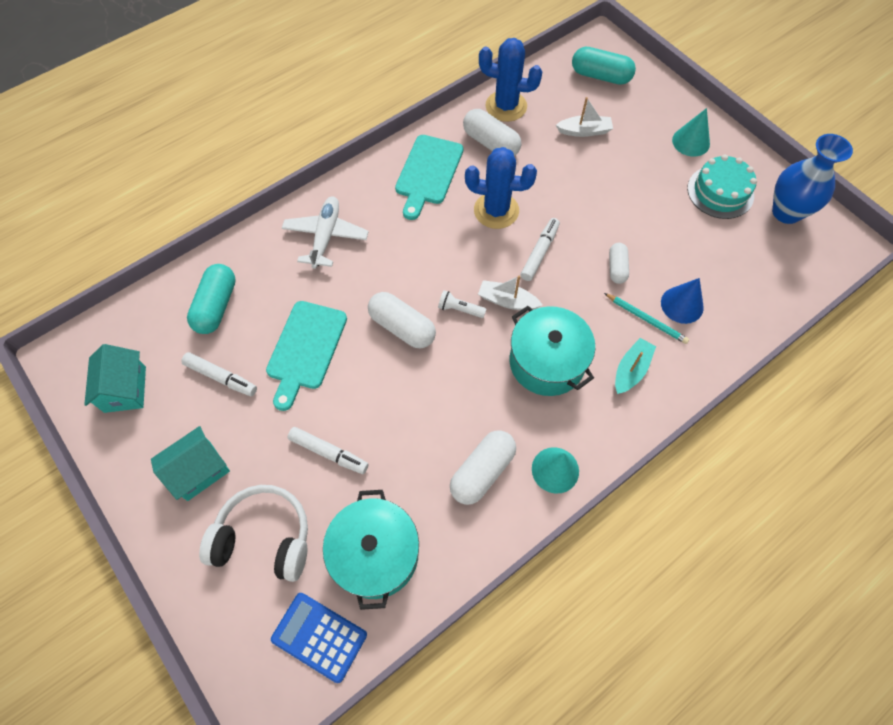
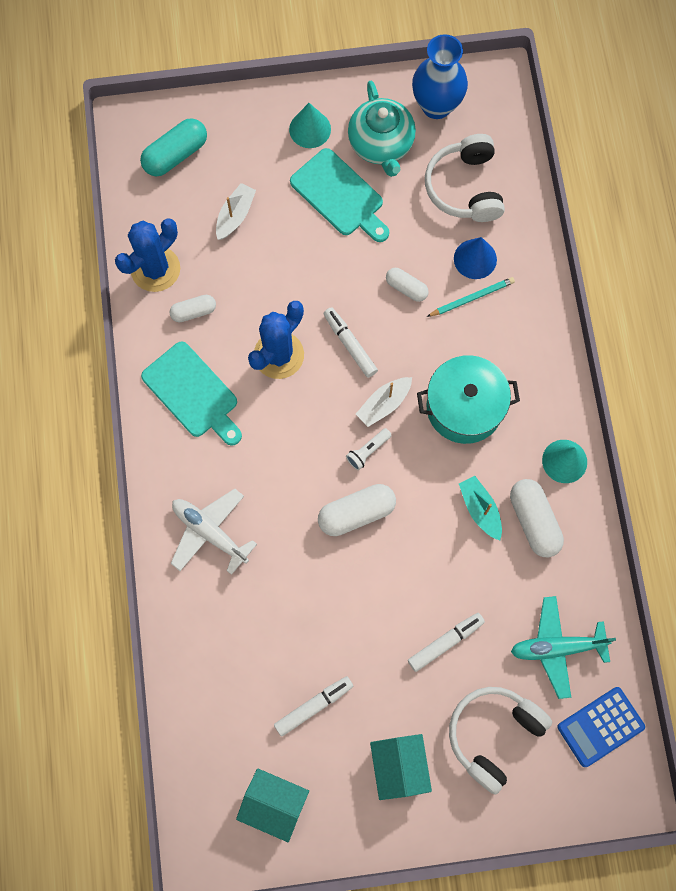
camera: 60 degrees left, 10 degrees up
turquoise capsule [187,264,236,334] -> none
turquoise cutting board [266,301,347,411] -> turquoise cutting board moved to [290,148,389,242]
turquoise pot [323,490,419,610] -> turquoise plane [511,596,616,699]
white capsule [463,109,521,156] -> white capsule [169,295,216,322], size x0.61
turquoise boat [615,338,656,394] -> turquoise boat moved to [459,476,502,540]
turquoise cake [687,154,757,219] -> turquoise teapot [348,81,416,177]
none -> white headphones [425,134,505,222]

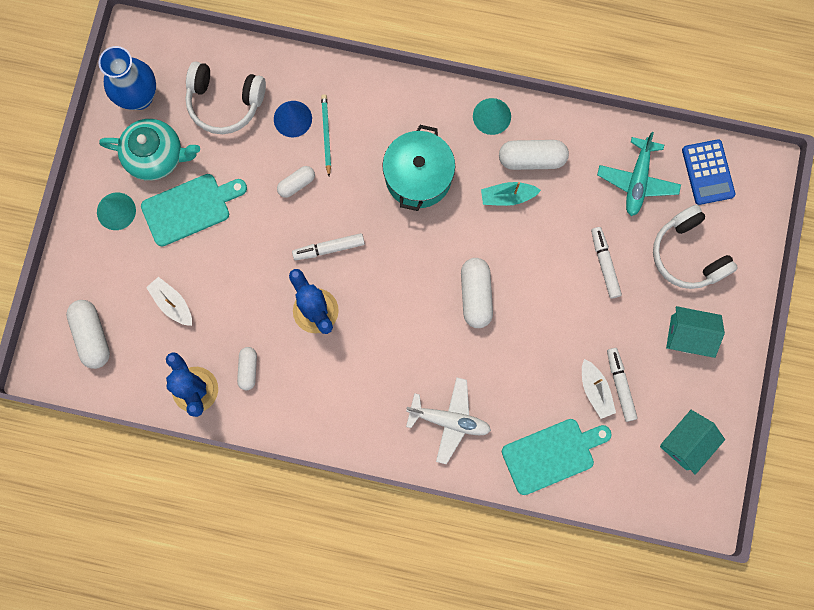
camera: 70 degrees left, 5 degrees up
turquoise capsule [140,118,207,177] -> white capsule [66,300,110,369]
turquoise cutting board [141,342,242,446] -> turquoise cutting board moved to [502,419,612,495]
white plane [171,489,257,575] -> white plane turned 135 degrees counterclockwise [406,377,491,464]
white flashlight [346,428,392,470] -> none
white boat [356,377,412,427] -> white boat moved to [582,359,616,419]

